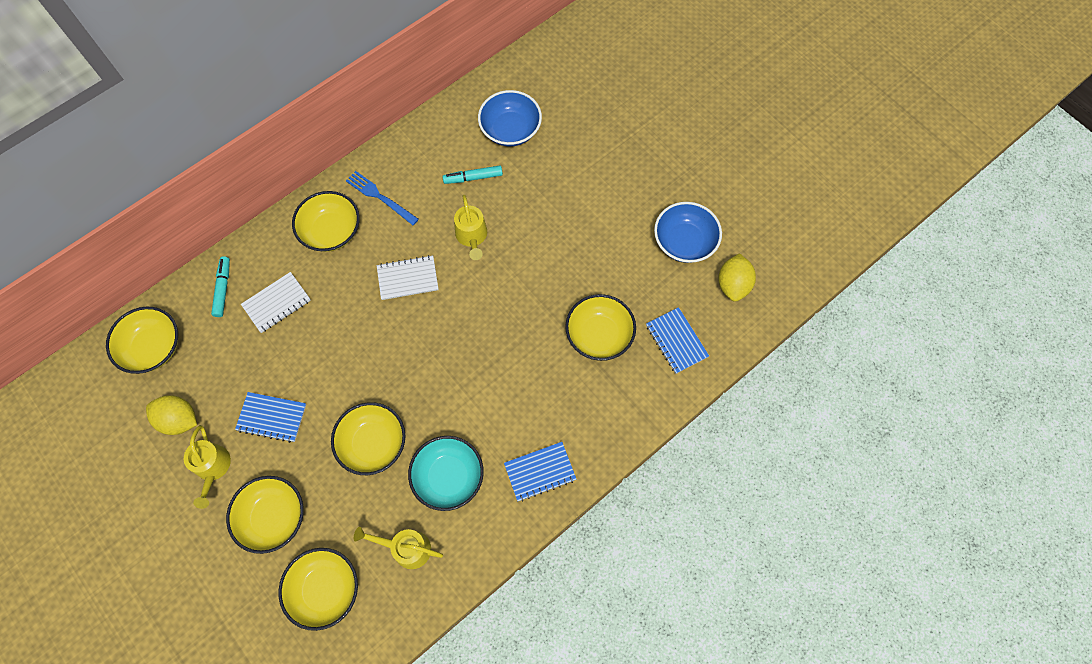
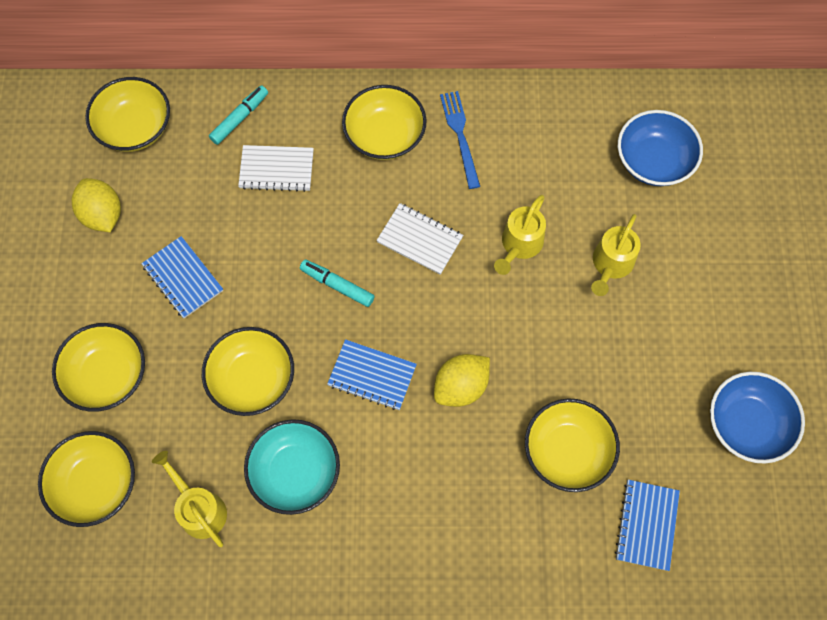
camera: 40 degrees right, 0 degrees up
yellow watering can [184,425,231,509] -> yellow watering can moved to [591,214,641,296]
turquoise marker [442,165,503,184] -> turquoise marker moved to [300,260,374,307]
blue notebook [504,442,576,502] -> blue notebook moved to [327,339,417,410]
yellow lemon [718,253,756,302] -> yellow lemon moved to [434,354,490,407]

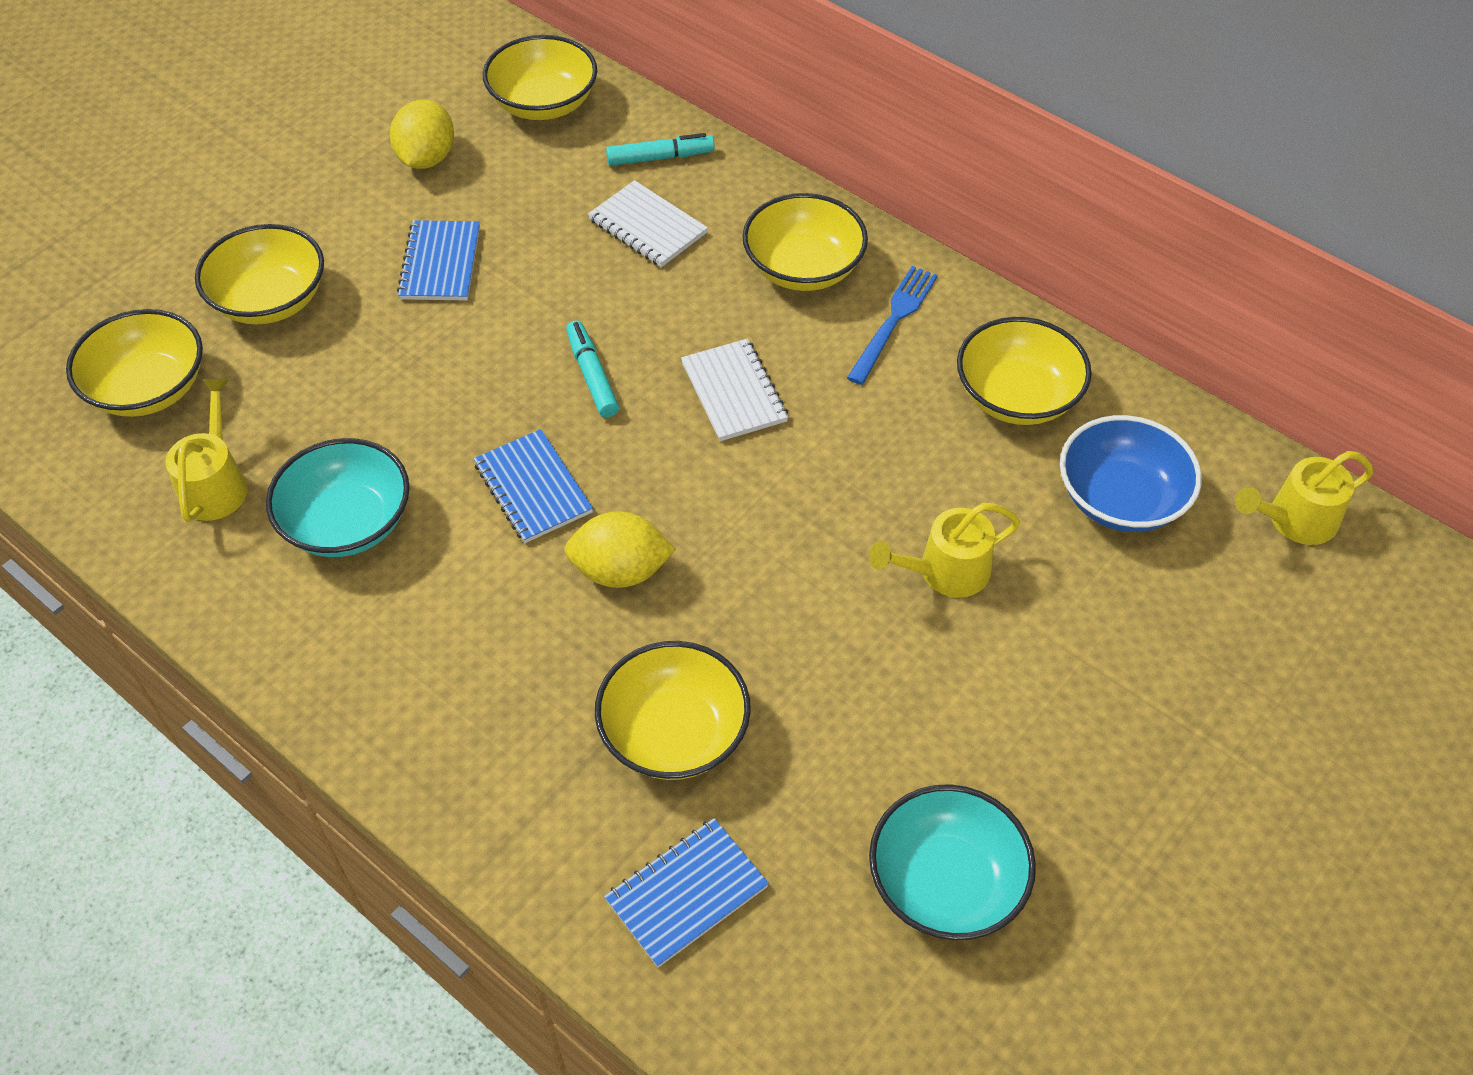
camera: 40 degrees right, 15 degrees down
yellow bowl [202,327,294,416] -> yellow bowl moved to [957,317,1092,425]
yellow watering can [494,195,546,275] -> yellow watering can moved to [1235,451,1374,545]
blue bowl [710,372,805,464] -> turquoise bowl [869,784,1036,940]

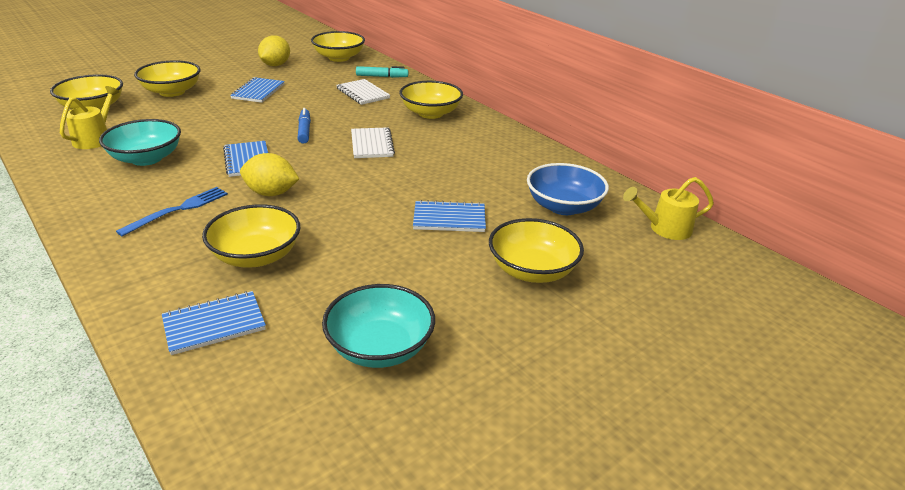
camera: 10 degrees right, 20 degrees down
turquoise marker [566,320,619,417] -> blue marker [297,108,311,144]
blue fork [847,266,938,385] -> blue fork moved to [116,187,228,236]
yellow watering can [869,503,1020,598] -> blue notebook [413,200,486,232]
yellow bowl [957,317,1092,425] -> yellow bowl moved to [489,218,584,283]

